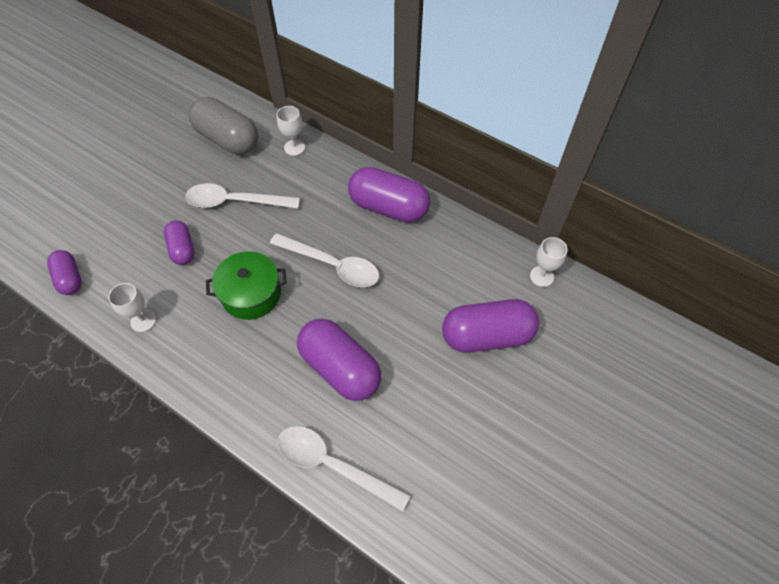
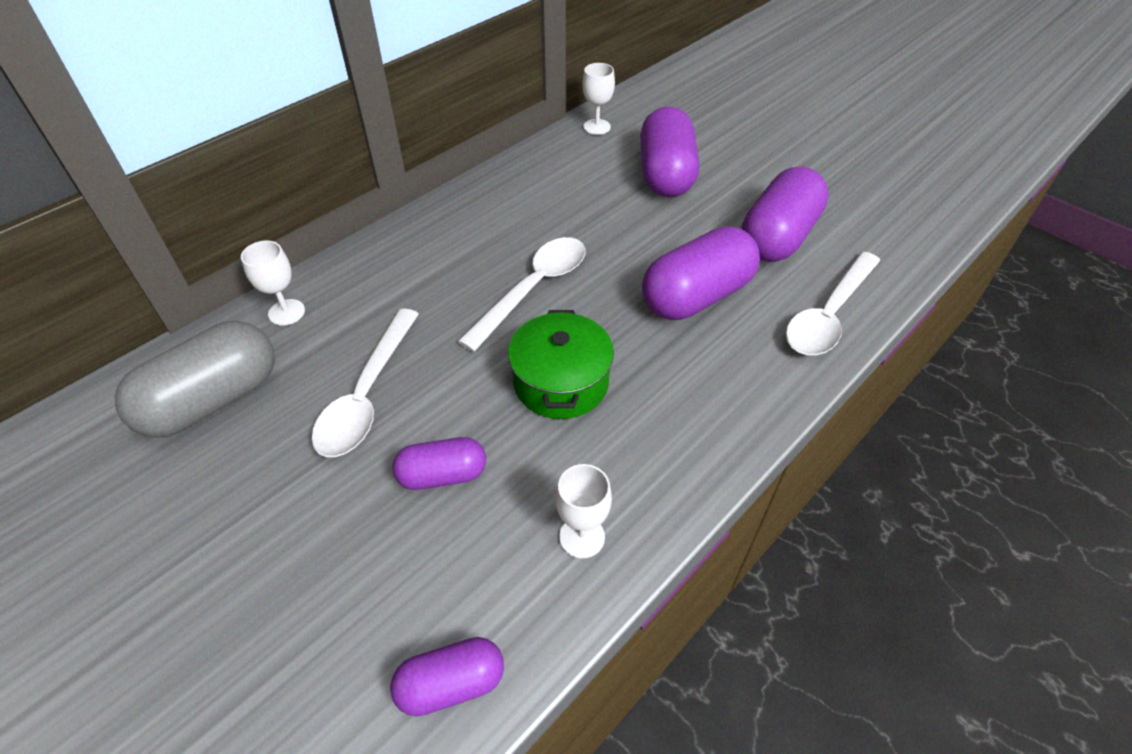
camera: 80 degrees left, 10 degrees down
purple capsule [348,167,430,223] -> purple capsule moved to [741,167,829,262]

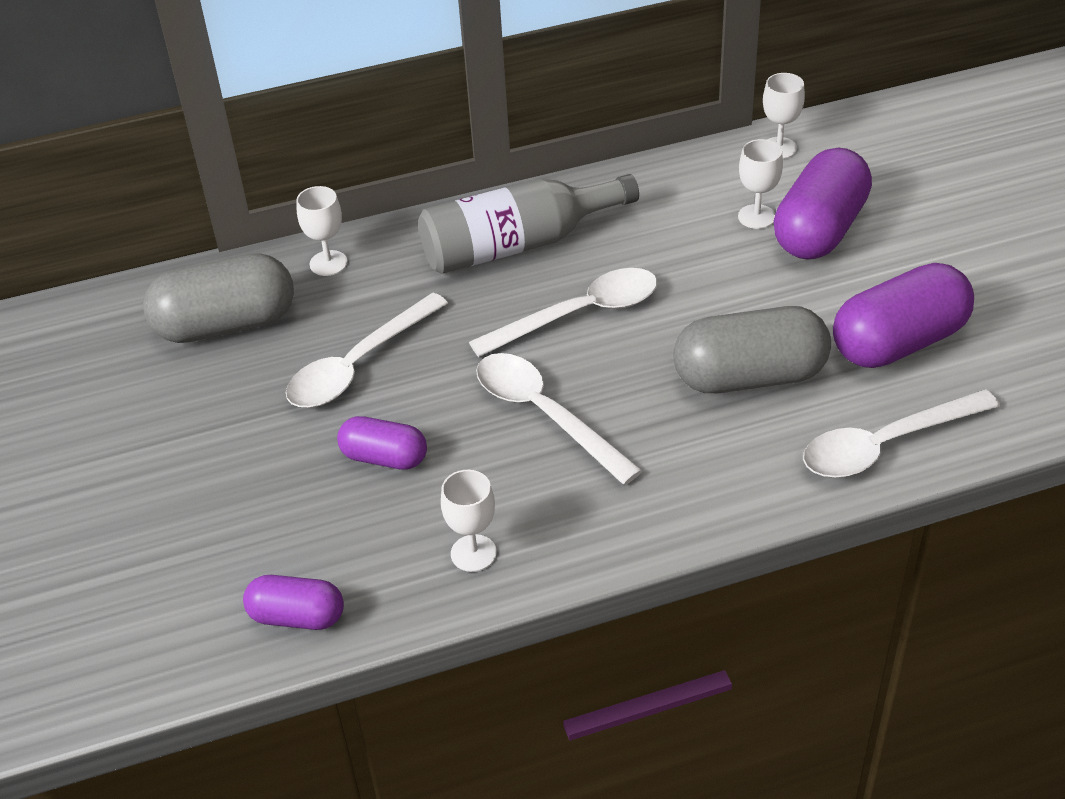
camera: 30 degrees right, 5 degrees down
green pot [508,310,614,419] -> white spoon [476,353,643,485]
purple capsule [642,226,760,320] -> grey capsule [673,306,831,393]
none -> grey bottle [418,174,639,274]
none -> white goblet [738,139,783,229]

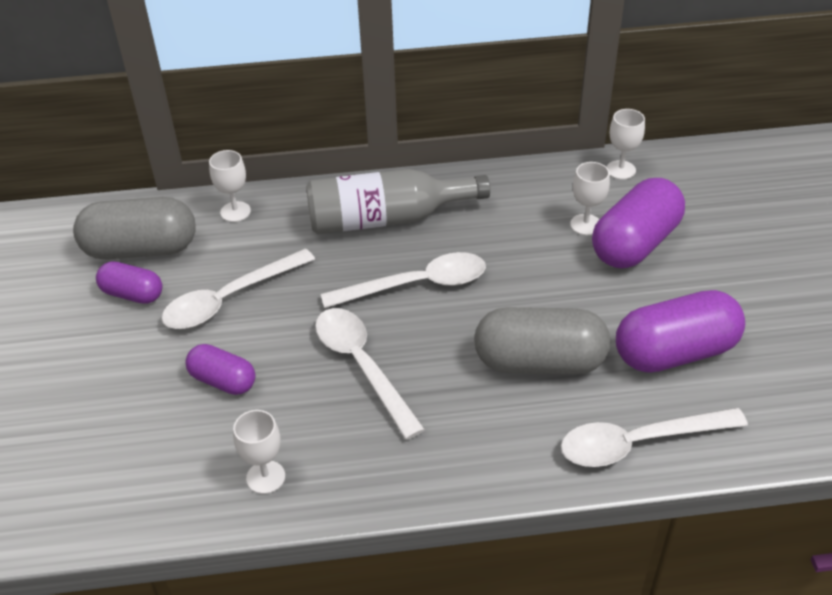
camera: 10 degrees right, 0 degrees up
purple capsule [243,575,344,630] -> purple capsule moved to [96,261,162,304]

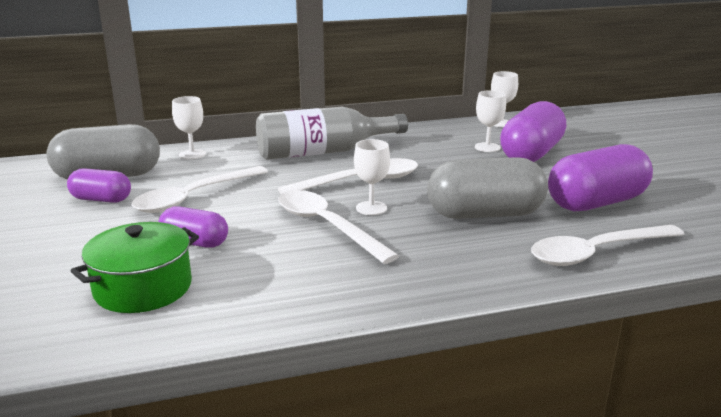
camera: 10 degrees left, 20 degrees down
white goblet [233,410,285,494] -> white goblet moved to [354,139,390,215]
none -> green pot [71,222,199,313]

